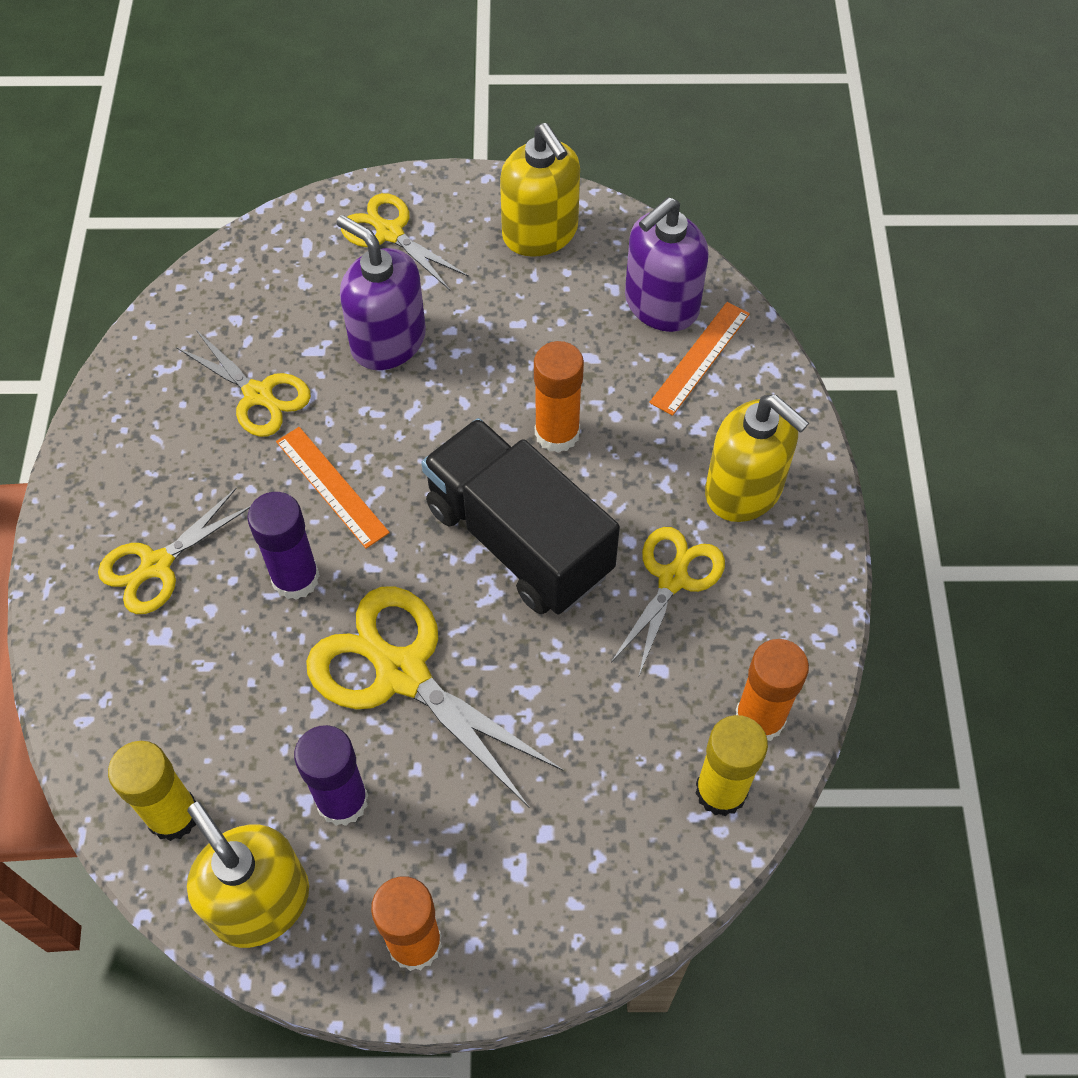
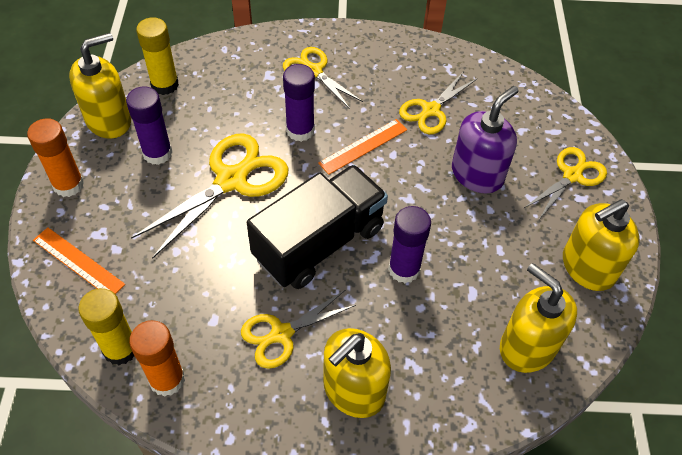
camera: 90 degrees right, 5 degrees down
orange glue stick [534,341,584,453] -> purple glue stick [388,206,431,283]
yellow scissors [611,527,725,675] -> yellow scissors turned 120 degrees clockwise [241,290,356,369]
purple soap dispenser [625,197,709,332] -> yellow soap dispenser [500,263,577,373]
orange ruler [649,302,750,416] -> orange ruler moved to [33,227,125,294]

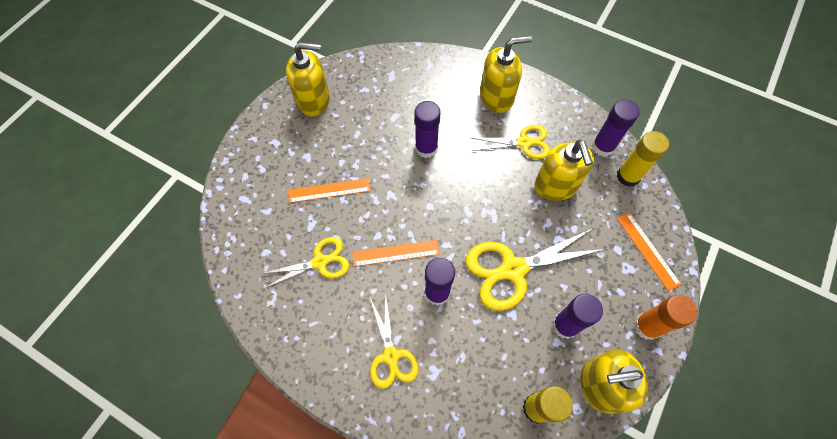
camera: 150 degrees left, 10 degrees up
orange glue stick [129,320,185,397] -> purple glue stick [592,99,639,157]
black truck [247,165,388,289] -> none
purple soap dispenser [452,86,519,193] -> orange ruler [288,178,371,203]
yellow soap dispenser [500,263,577,373] -> yellow soap dispenser moved to [535,140,594,201]
yellow scissors [524,147,607,218] -> none

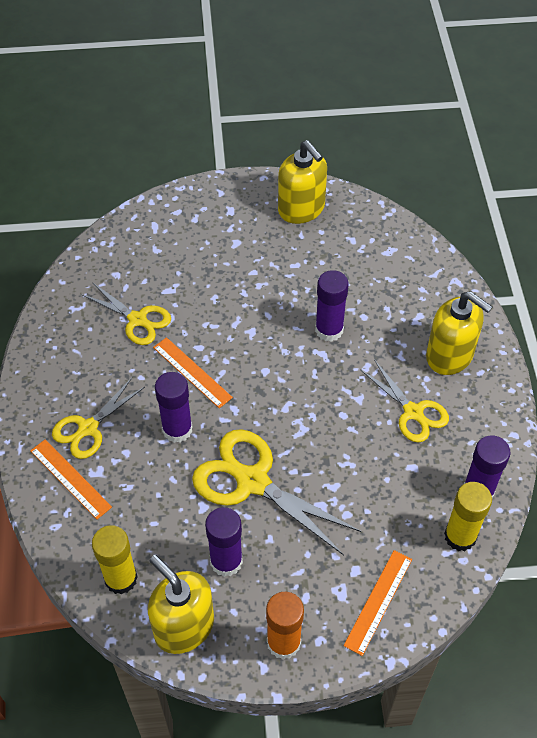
camera: 55 degrees right, 10 degrees down
orange ruler [288,178,371,203] -> orange ruler moved to [30,439,112,519]
yellow soap dispenser [535,140,594,201] -> none

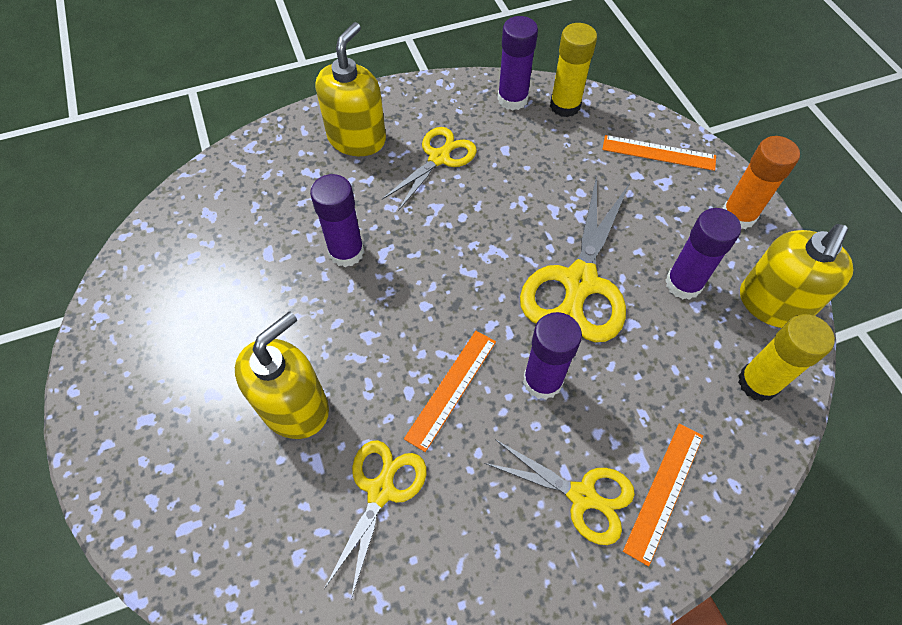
camera: 105 degrees left, 5 degrees up
yellow soap dispenser [278,140,327,224] -> yellow soap dispenser moved to [235,311,329,439]

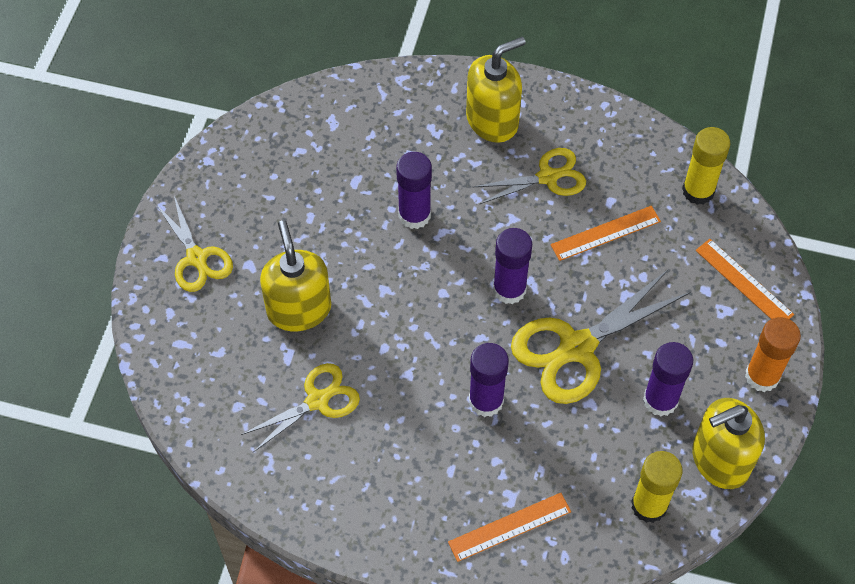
camera: 35 degrees right, 0 degrees up
yellow soap dispenser [235,311,329,439] -> yellow soap dispenser turned 90 degrees counterclockwise [260,220,331,331]
orange ruler [404,331,496,452] -> orange ruler moved to [551,206,661,261]
yellow scissors [484,439,635,545] -> yellow scissors moved to [155,196,233,292]
purple glue stick [497,16,538,110] -> purple glue stick moved to [493,228,532,304]

